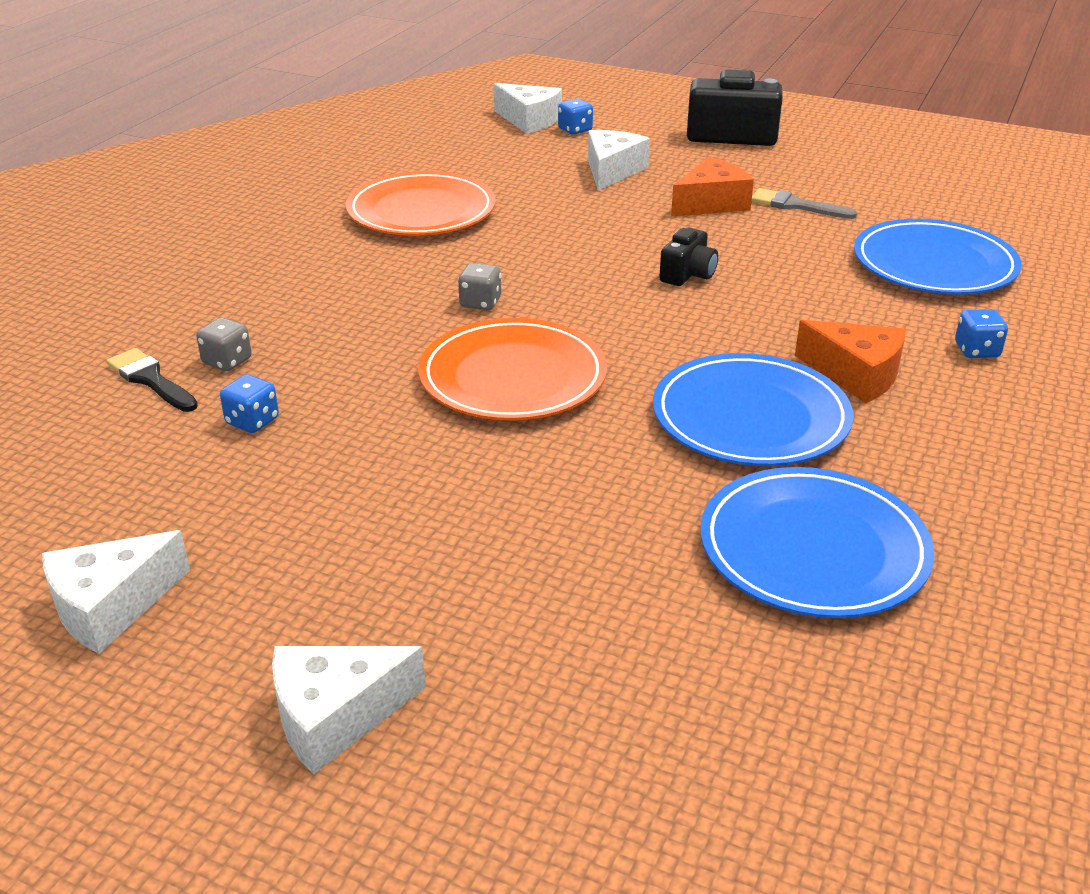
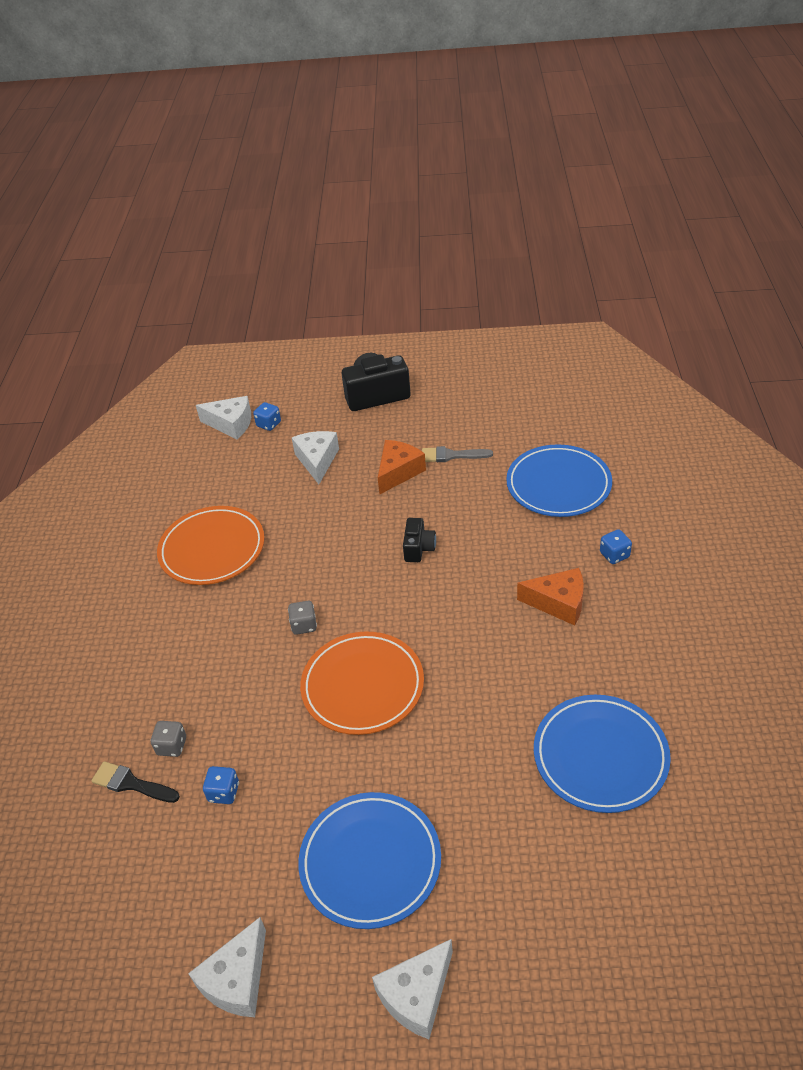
camera: 20 degrees left, 10 degrees up
blue plate [653,353,853,466] -> blue plate moved to [298,792,441,929]

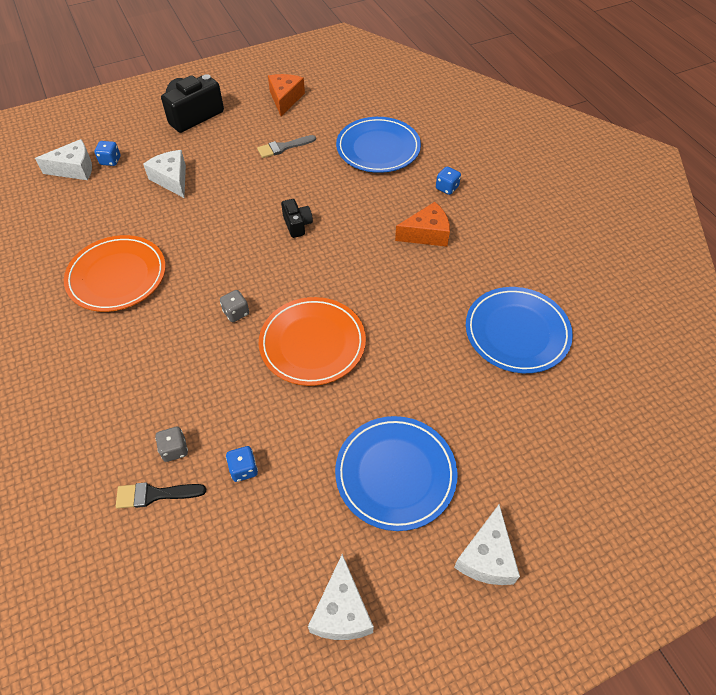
camera: 30 degrees left, 10 degrees up
orange cheese [378,440,426,494] -> orange cheese moved to [268,74,305,116]

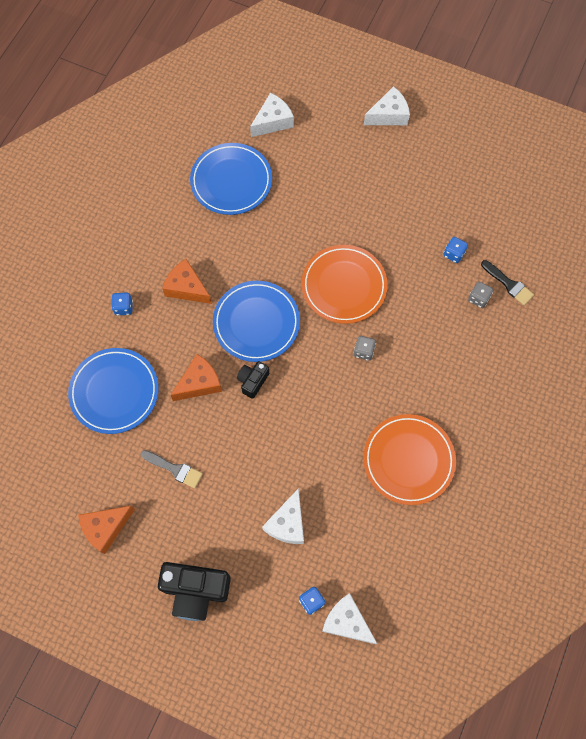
camera: 130 degrees left, 15 degrees up
white cheese [308,554,374,640] -> white cheese moved to [250,93,294,137]
blue plate [335,416,457,531] -> blue plate moved to [213,281,300,362]
none -> orange cheese [171,354,222,401]

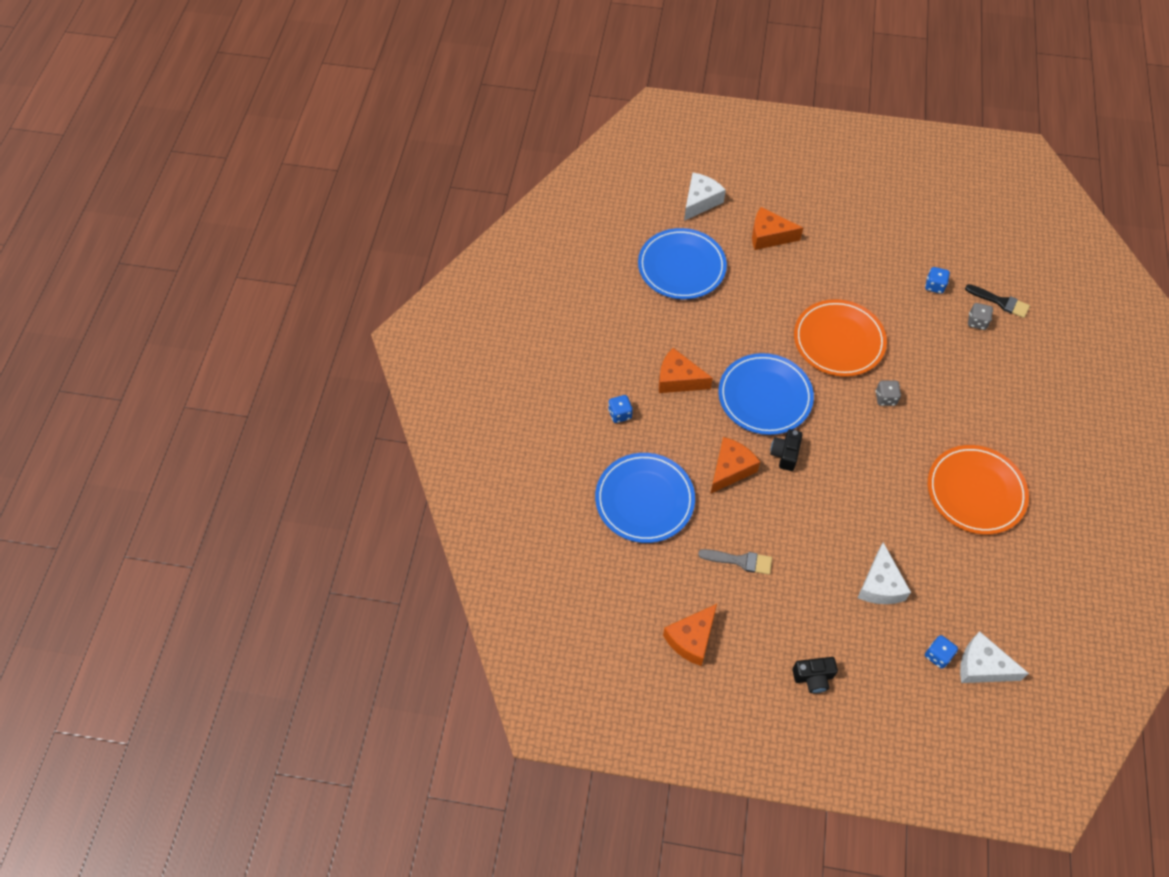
camera: 15 degrees left, 10 degrees down
black camera [158,562,231,621] -> black camera [792,657,838,693], size x0.54
white cheese [364,86,410,125] -> none
none -> orange cheese [752,207,803,250]

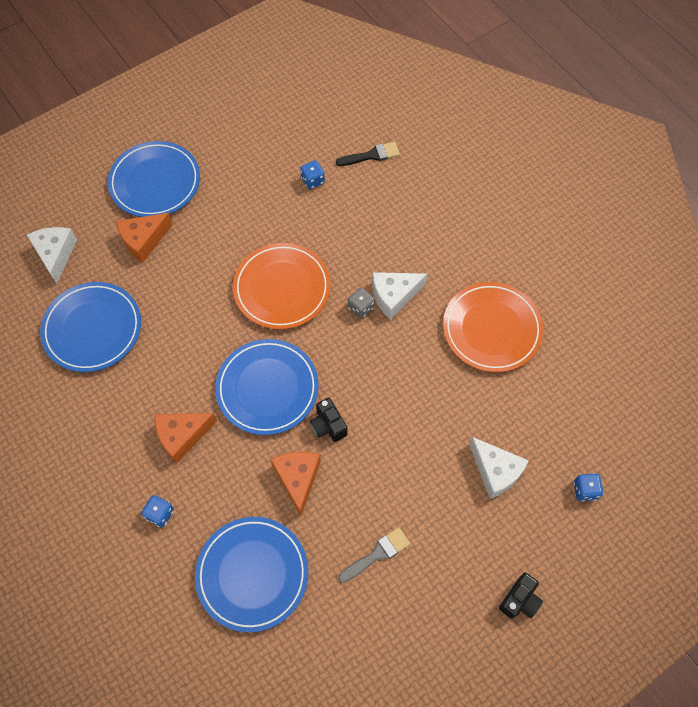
camera: 45 degrees left, 5 degrees up
orange cheese [663,604,717,666] -> none
white cheese [960,631,1029,683] -> white cheese moved to [372,272,427,319]
grey dice [968,303,993,330] -> none
none -> blue plate [108,141,200,217]

